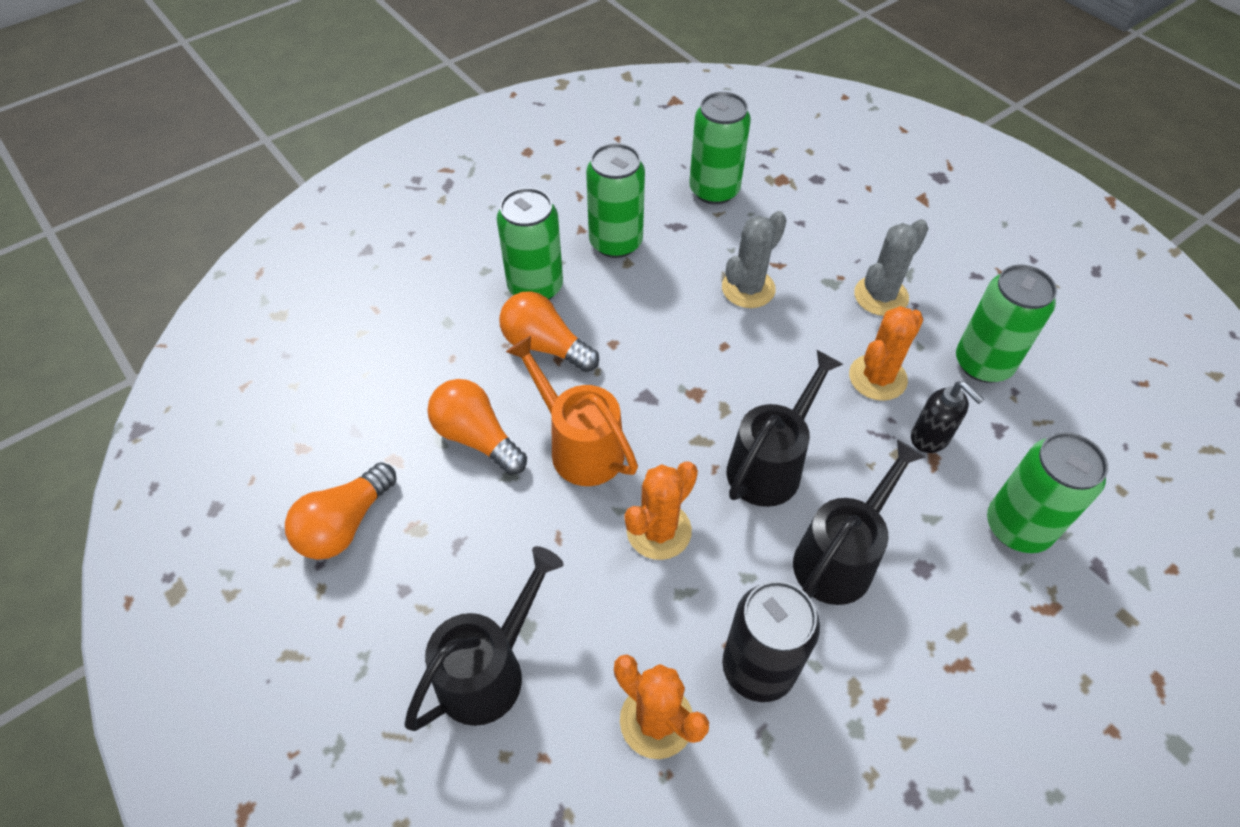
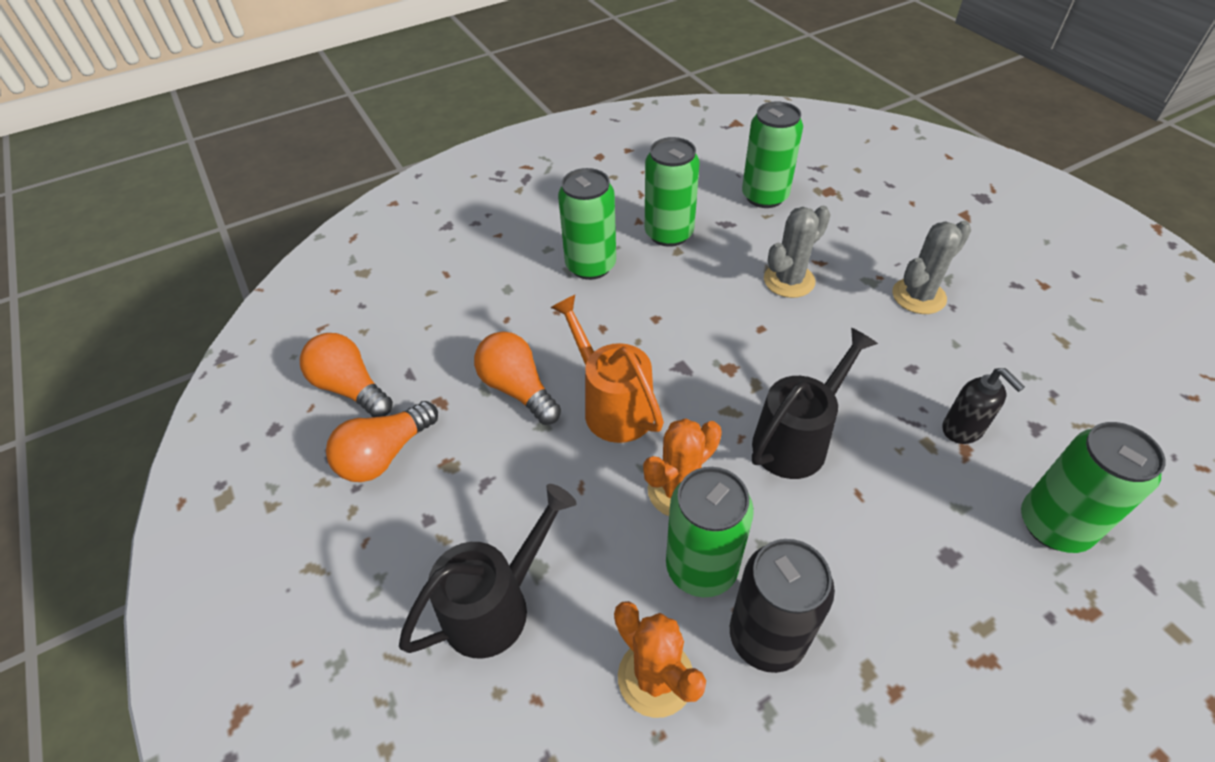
camera: 10 degrees right, 5 degrees down
orange light bulb [499,291,599,372] -> orange light bulb moved to [300,333,393,417]
black watering can [793,439,926,605] -> none
orange cactus [849,306,924,401] -> none
green can [956,265,1057,383] -> green can moved to [666,467,754,597]

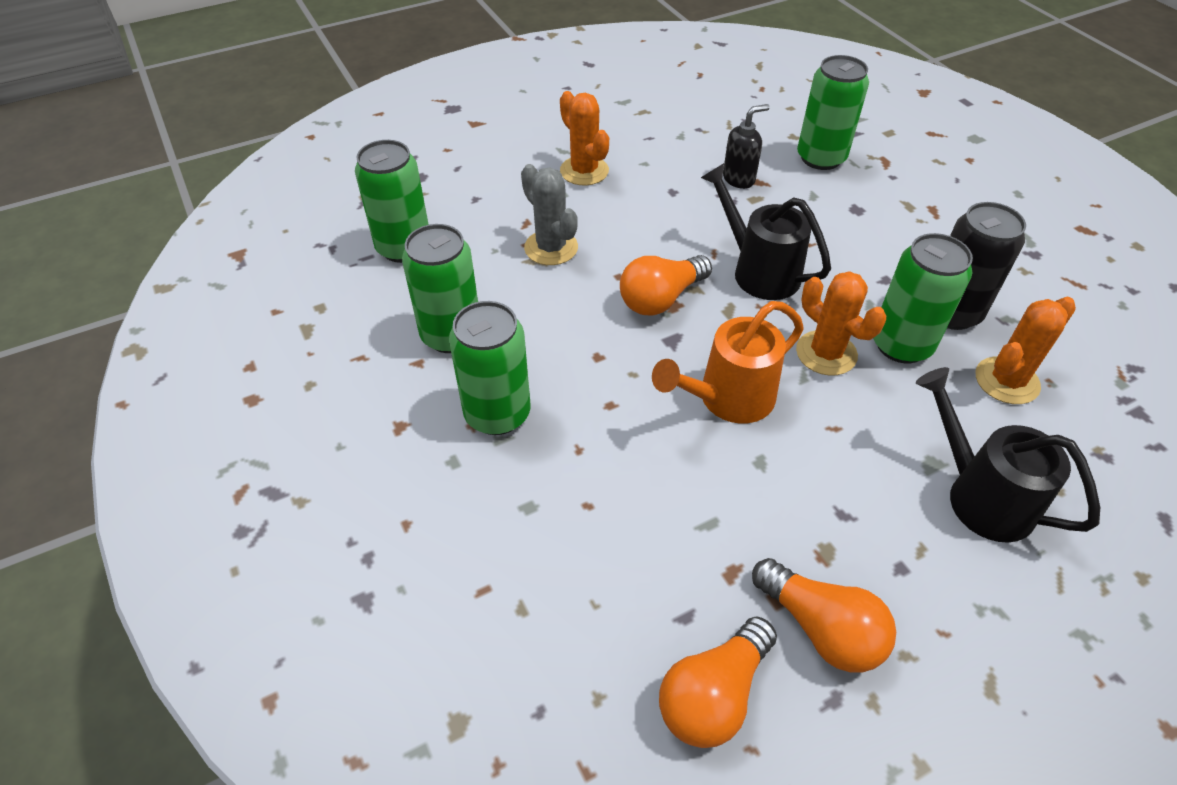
camera: 90 degrees left, 0 degrees up
orange light bulb [474,332,561,425] -> orange light bulb moved to [620,255,712,316]
grey cactus [893,221,971,314] -> orange cactus [560,91,609,185]

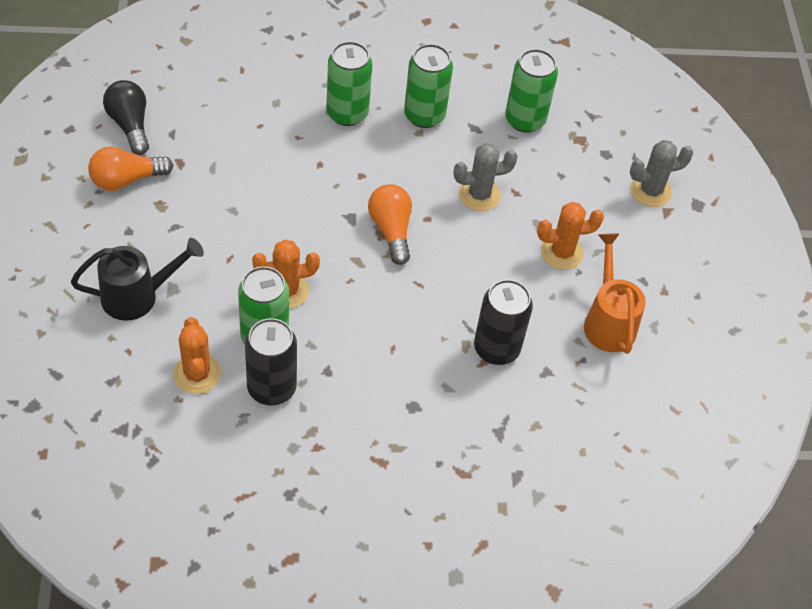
camera: 110 degrees right, 5 degrees up
orange watering can [652,301,804,424] -> orange watering can moved to [584,233,646,354]
orange light bulb [659,616,777,748] -> black light bulb [103,80,149,155]
black watering can [701,163,831,300] -> none
black soap dispenser [723,104,770,189] -> black can [474,279,533,365]
green can [797,55,869,170] -> none
none -> grey cactus [630,140,694,207]

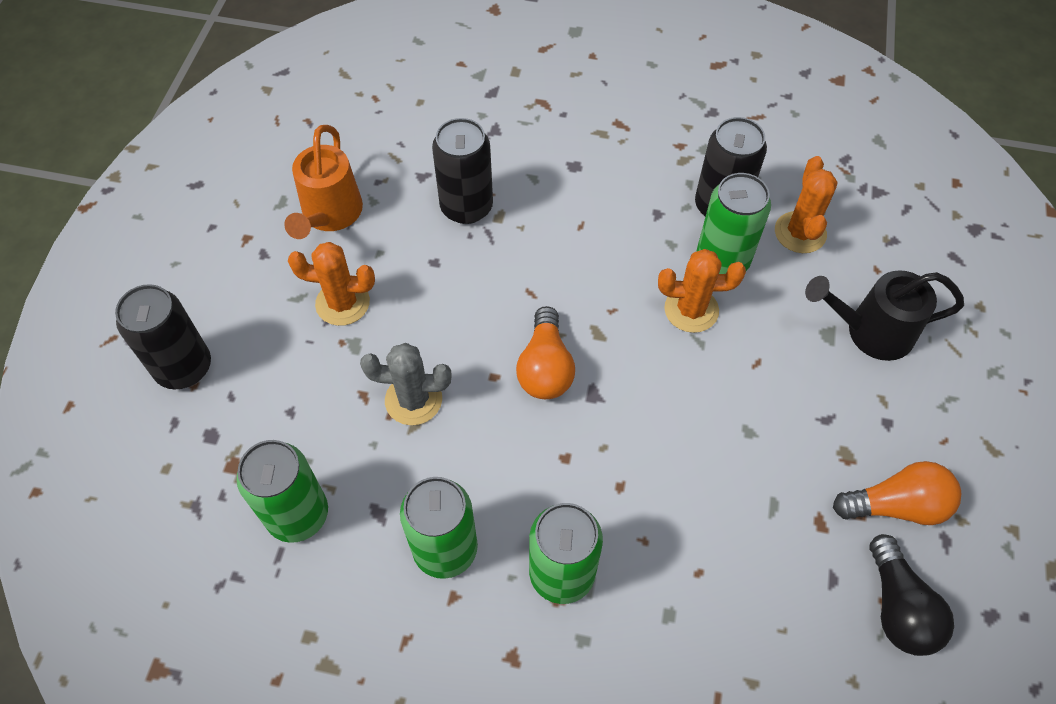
camera: 160 degrees left, 5 degrees up
grey cactus [630,140,694,207] -> black can [115,284,211,389]

